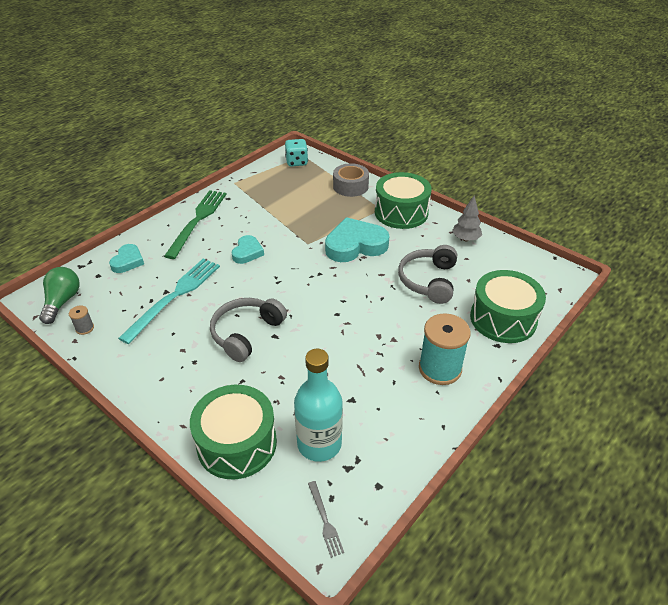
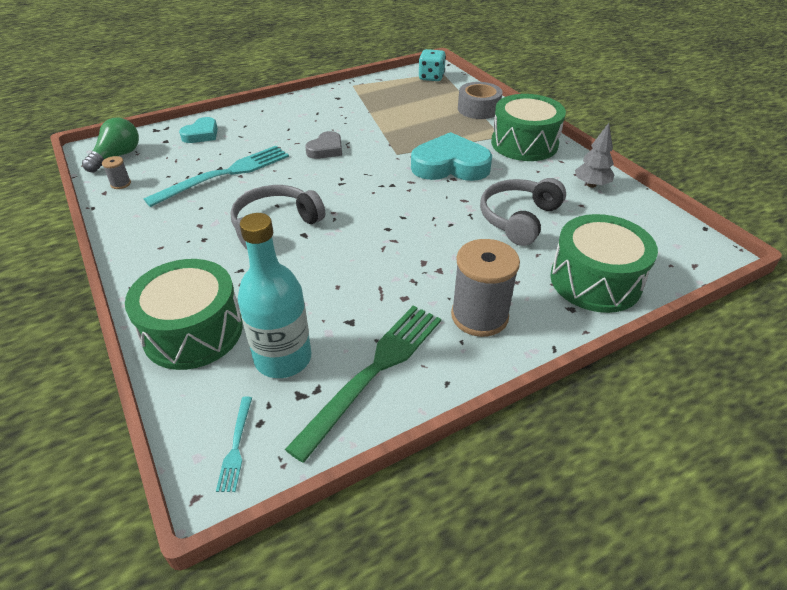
camera: 20 degrees right, 0 degrees up
green fork [164,190,227,259] -> green fork moved to [285,305,441,463]
turquoise heart [232,235,264,264] -> grey heart [305,131,342,159]
grey fork [308,481,344,558] -> turquoise fork [216,397,252,492]
turquoise spool [419,313,471,385] -> grey spool [451,239,520,337]

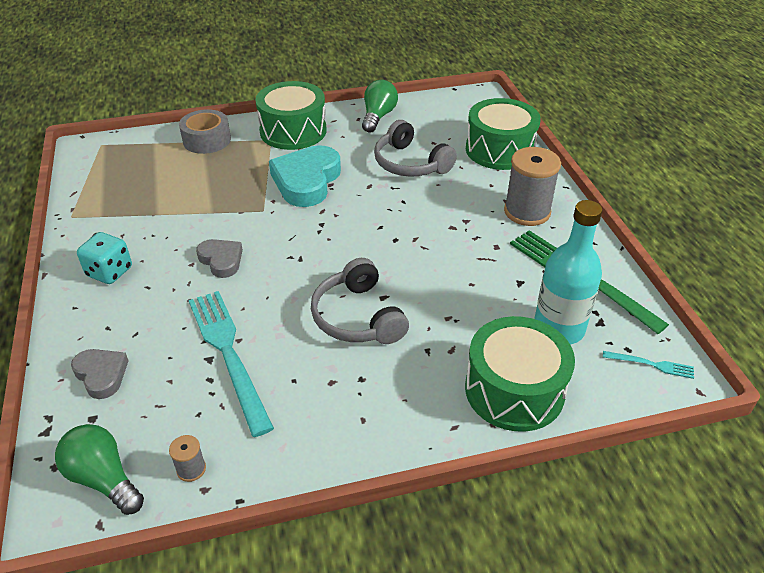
camera: 75 degrees left, 0 degrees up
turquoise heart [179,117,218,143] -> grey heart [71,349,129,399]
turquoise dice [419,49,446,81] -> turquoise dice moved to [77,232,132,284]
grey tree [575,123,614,188] -> green light bulb [362,80,398,133]

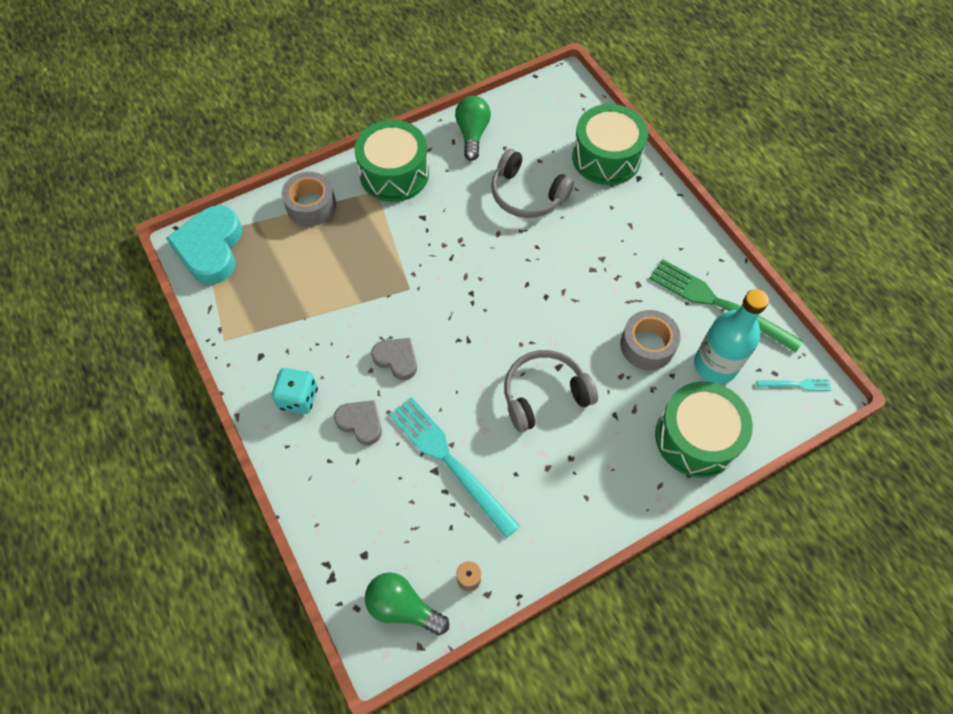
camera: 15 degrees left, 20 degrees up
grey heart [71,349,129,399] -> grey heart moved to [334,400,382,445]
turquoise heart [269,145,341,207] -> turquoise heart moved to [166,205,242,284]
grey headphones [311,258,409,344] -> grey headphones turned 105 degrees clockwise [504,350,598,432]
grey spool [504,147,561,226] -> none
none -> grey tape [620,310,681,370]

